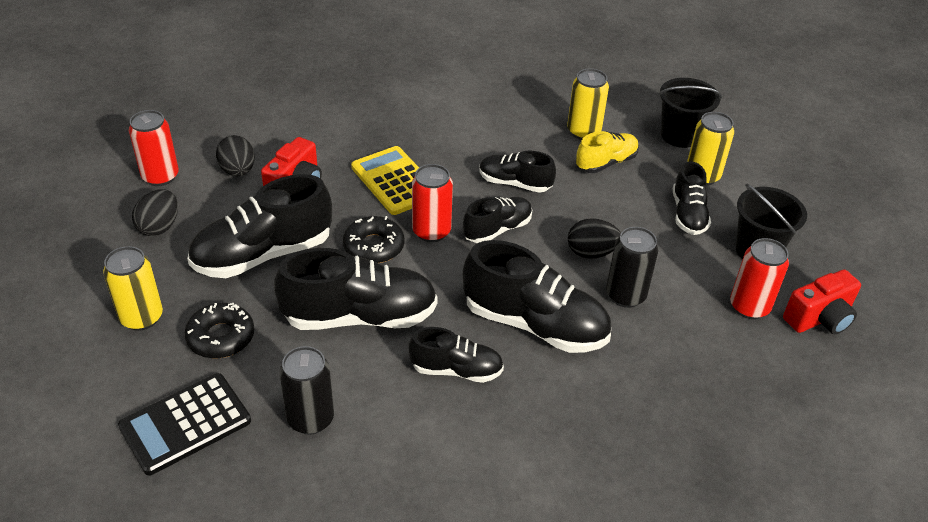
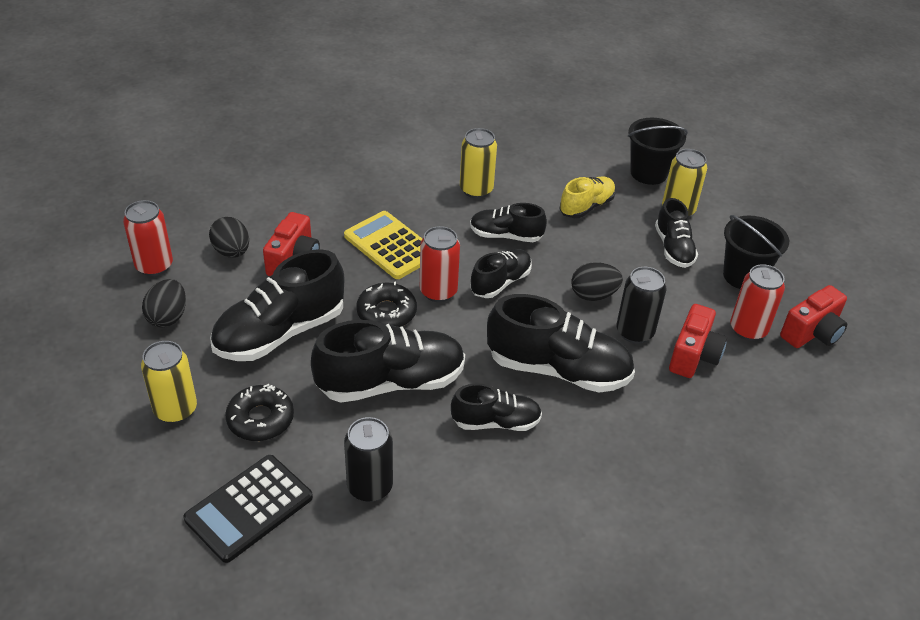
camera: 10 degrees left, 0 degrees up
yellow can [567,68,609,140] -> yellow can moved to [460,128,497,198]
none -> red camera [669,304,727,378]

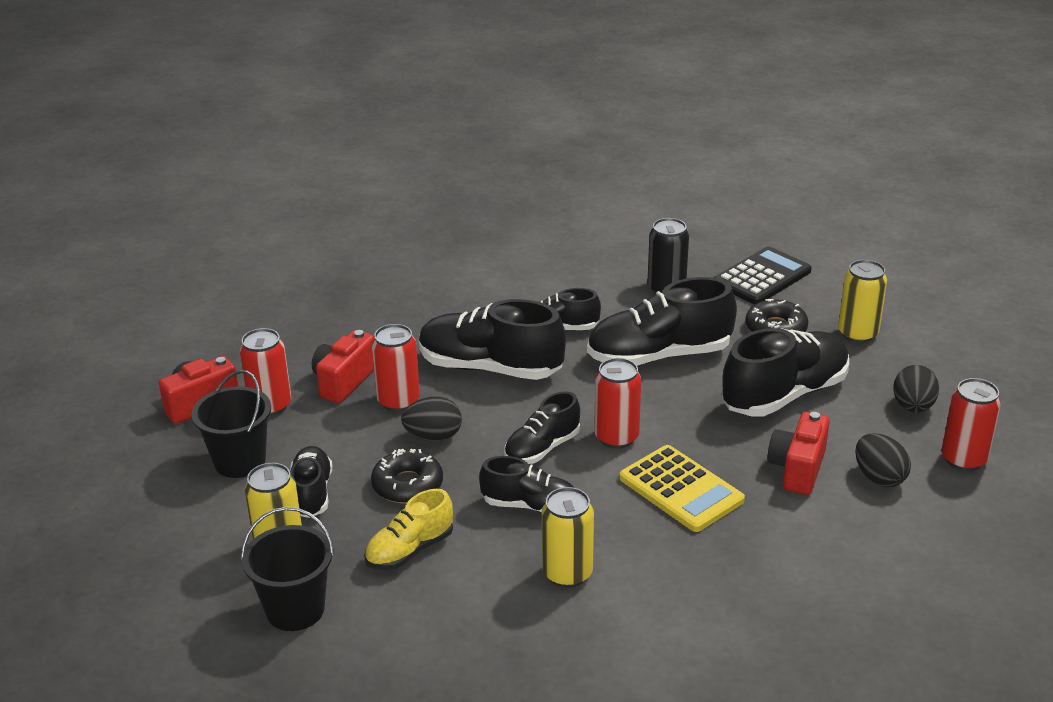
camera: 175 degrees left, 10 degrees down
black donut [356,282,417,327] -> black donut moved to [371,449,443,503]
black can [616,267,666,344] -> red can [372,324,420,412]

